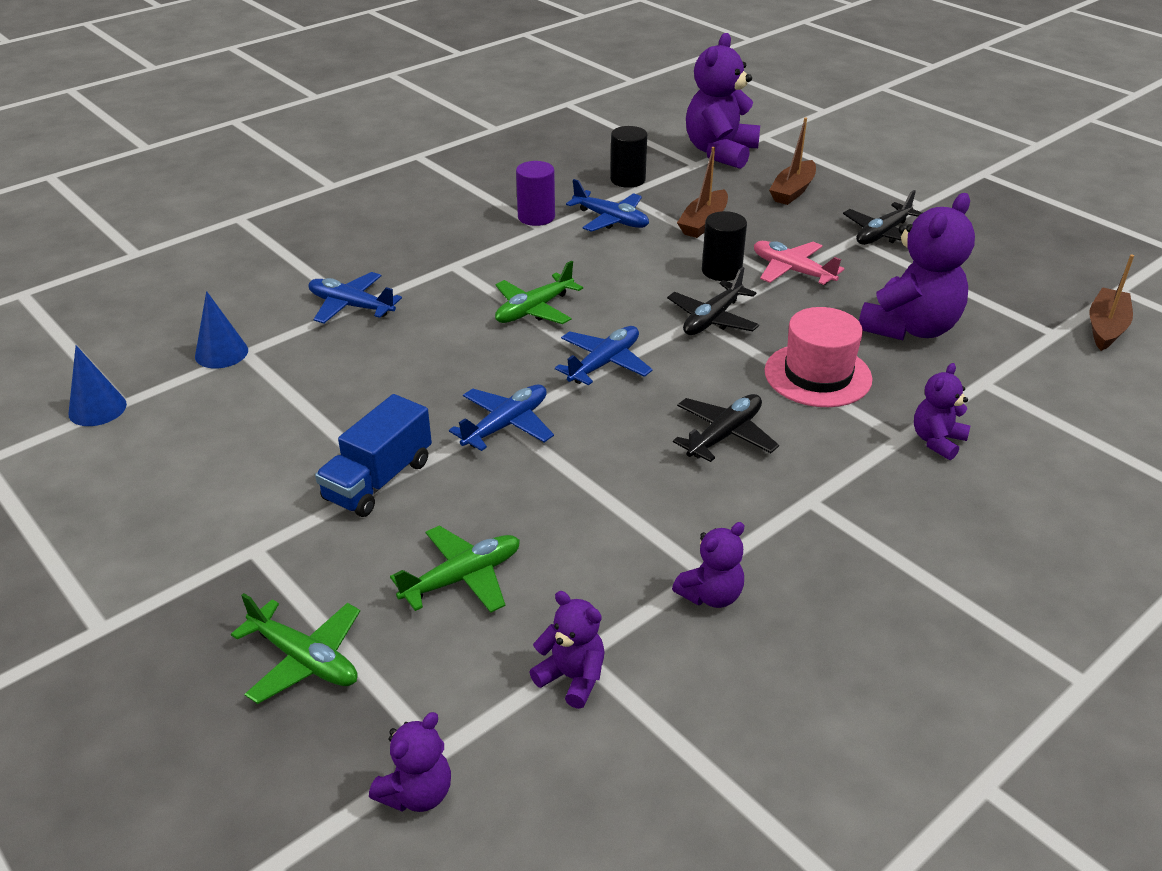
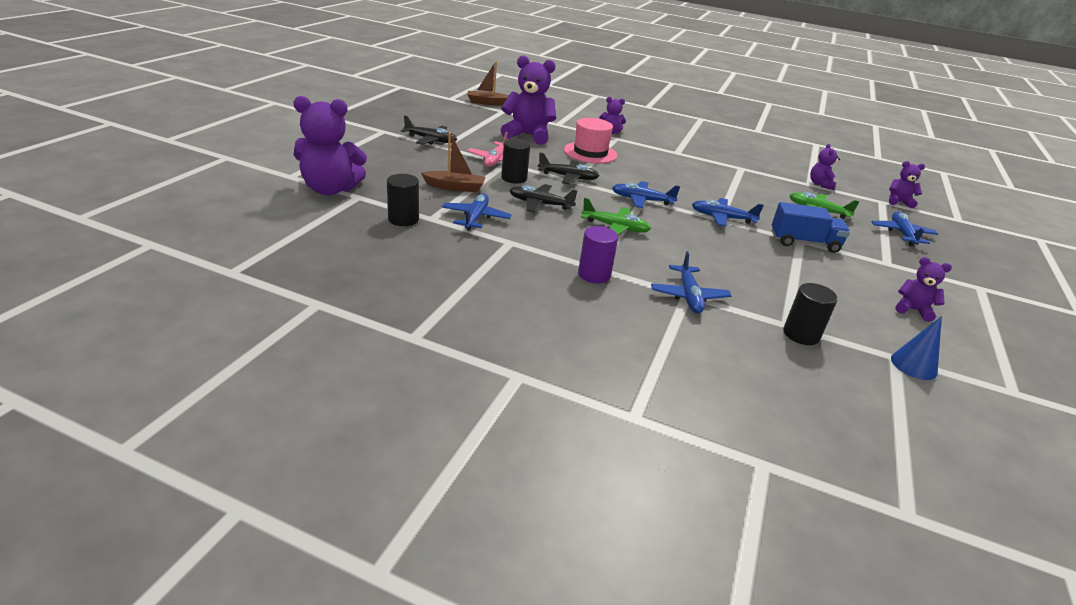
camera: 120 degrees left, 5 degrees down
blue cone [195,291,248,368] -> black cylinder [783,283,838,345]
green plane [231,593,360,704] -> blue plane [872,211,938,246]
purple cylinder [516,161,555,226] -> purple cylinder moved to [578,226,618,283]
purple teddy bear [672,522,745,608] -> purple teddy bear moved to [896,257,952,322]
black plane [673,394,779,462] -> black plane moved to [509,184,578,212]
brown boat [769,118,816,205] -> none

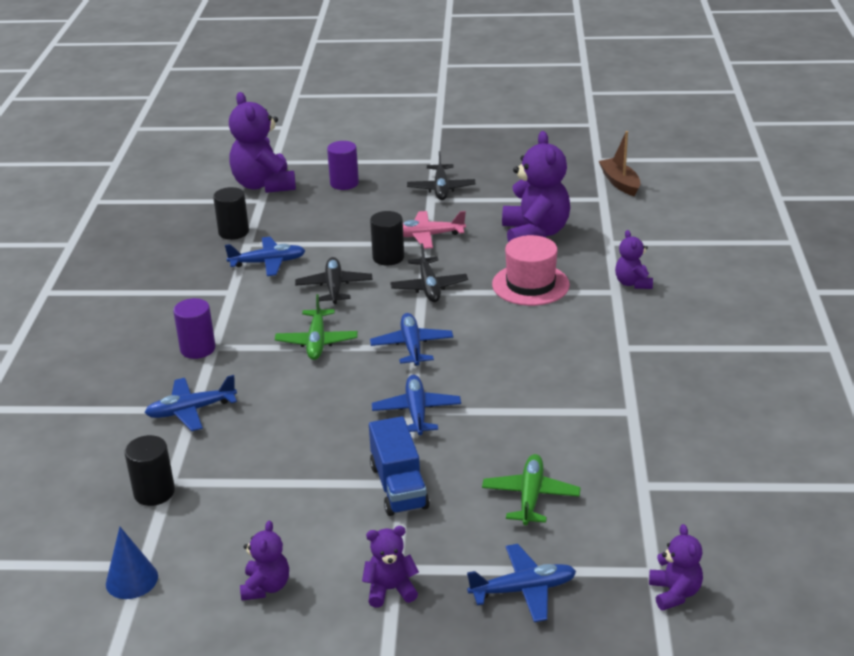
camera: 75 degrees right, 0 degrees up
brown boat [421,132,485,192] -> none
purple teddy bear [810,144,840,190] -> purple teddy bear moved to [362,526,419,608]
none -> purple cylinder [327,141,359,190]

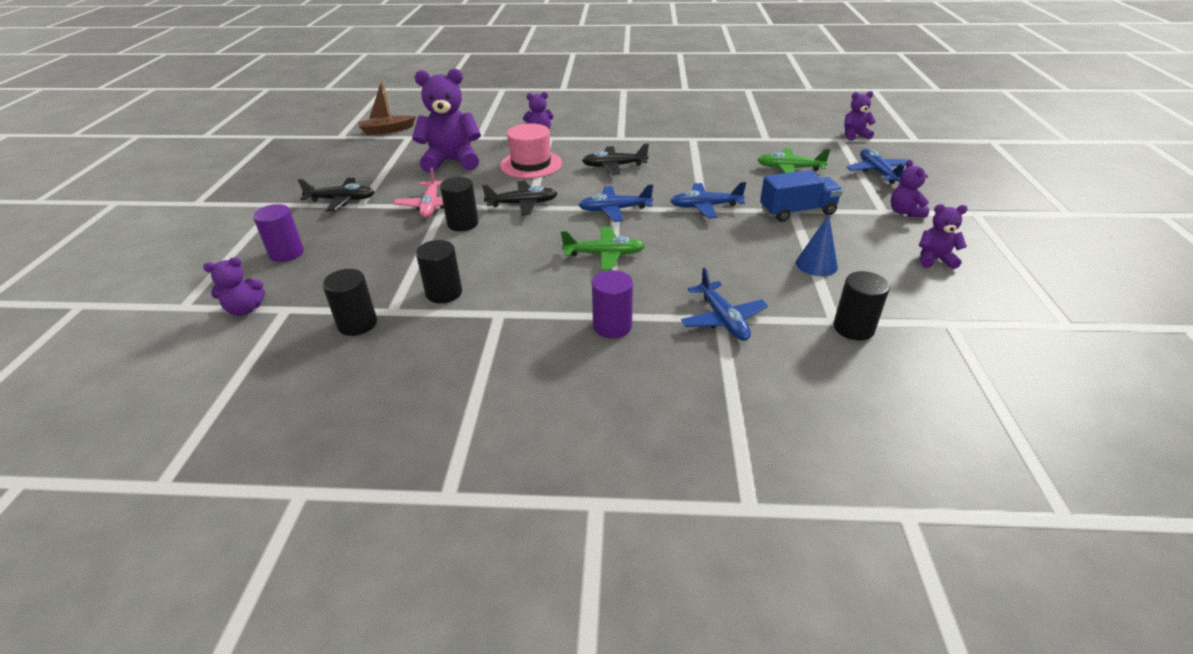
camera: 90 degrees left, 5 degrees up
blue cone [106,527,158,599] -> blue cone moved to [796,215,838,276]
blue plane [225,237,305,276] -> black cylinder [416,240,462,303]
purple teddy bear [229,92,296,193] -> purple teddy bear [203,257,265,316], size x0.51
black plane [295,257,373,304] -> black plane moved to [582,143,649,175]

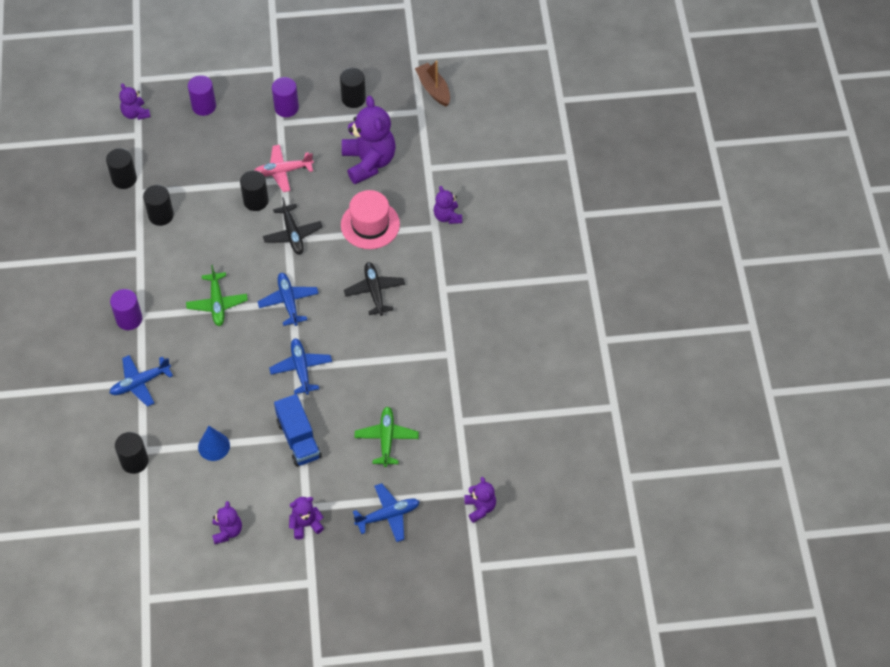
camera: 80 degrees right, 20 degrees up
black plane [298,178,375,211] -> purple cylinder [272,77,299,117]
none -> black cylinder [340,68,366,108]

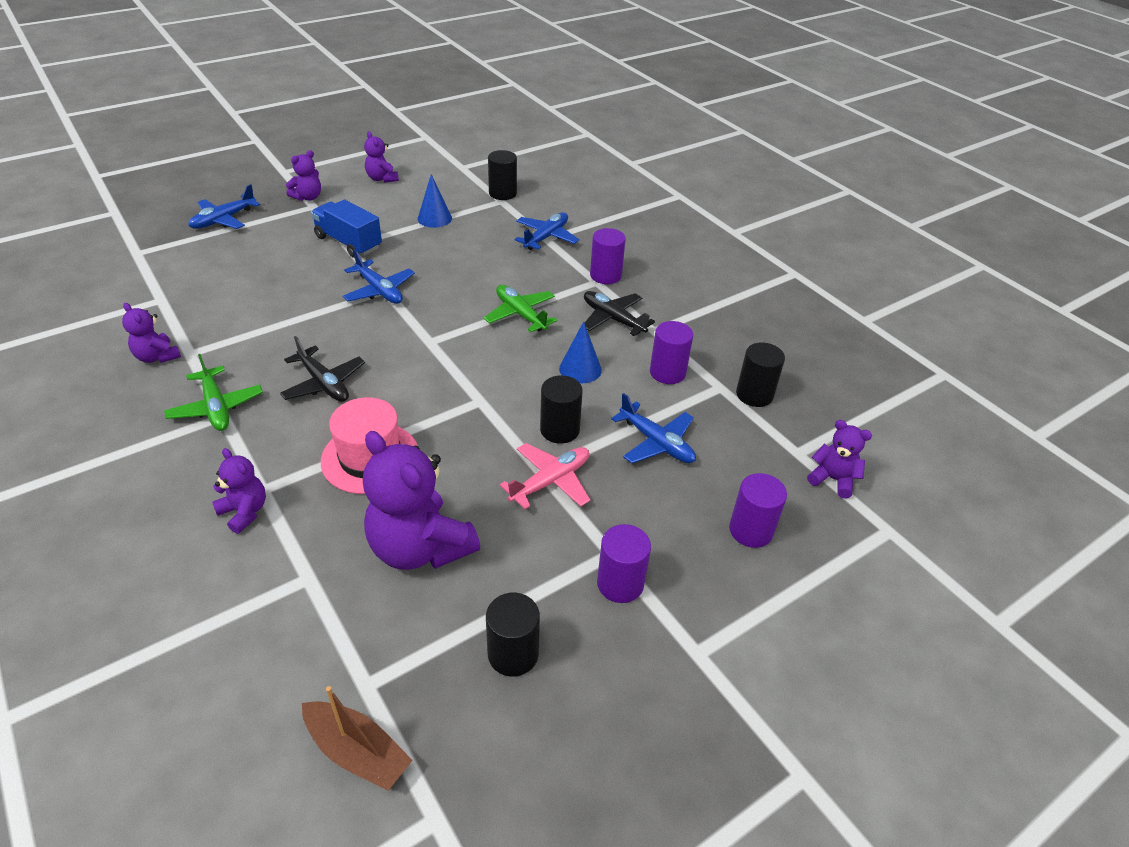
camera: 150 degrees right, 15 degrees down
black cylinder [143,185,174,226] -> purple cylinder [650,321,693,384]
blue plane [257,273,319,326] -> blue plane moved to [611,393,696,463]
black plane [263,197,322,255] -> black plane moved to [584,291,655,336]
green plane [354,407,419,467] -> green plane moved to [164,354,263,431]
purple teddy bear [465,477,496,523] -> purple teddy bear moved to [122,303,181,363]
none -> blue cone [559,321,602,384]

